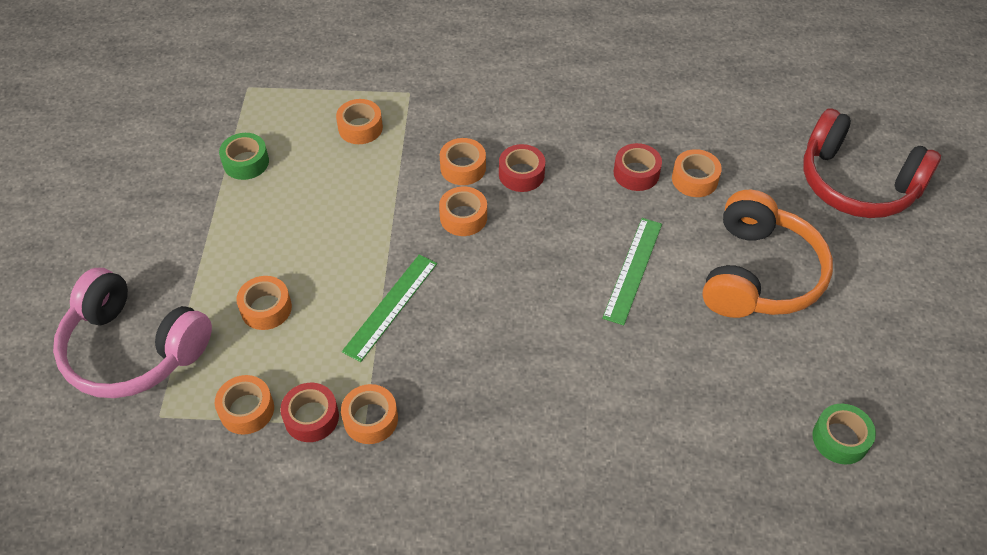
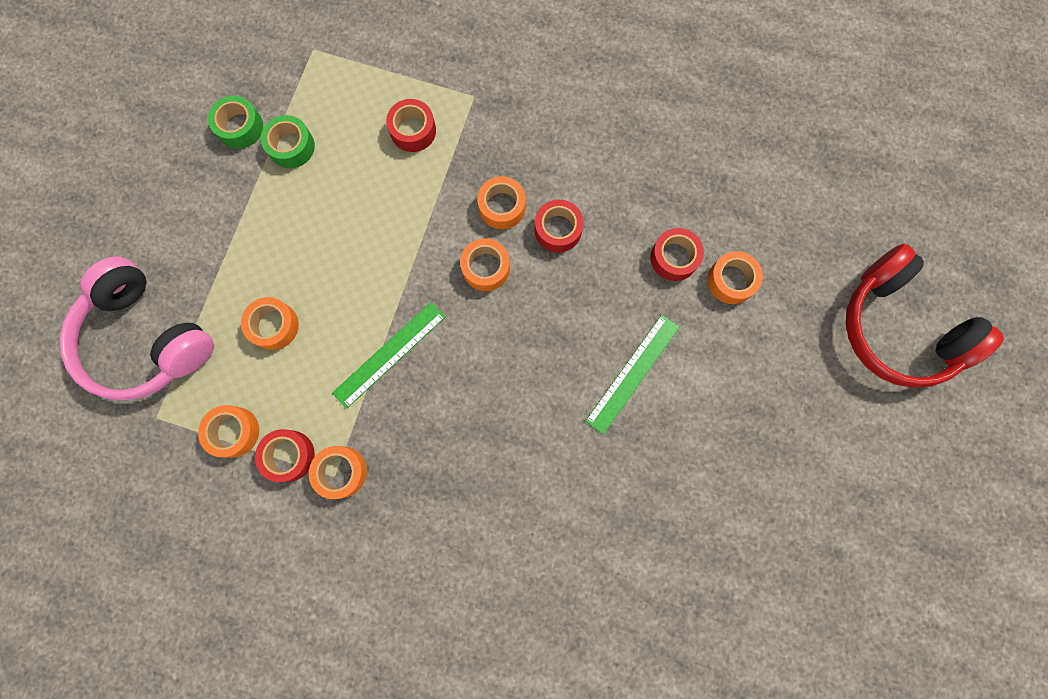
camera: 15 degrees right, 25 degrees up
orange tape [336,99,383,144] -> red tape [386,99,436,152]
orange headphones [702,190,833,318] -> none
green tape [812,404,876,465] -> green tape moved to [208,96,263,149]

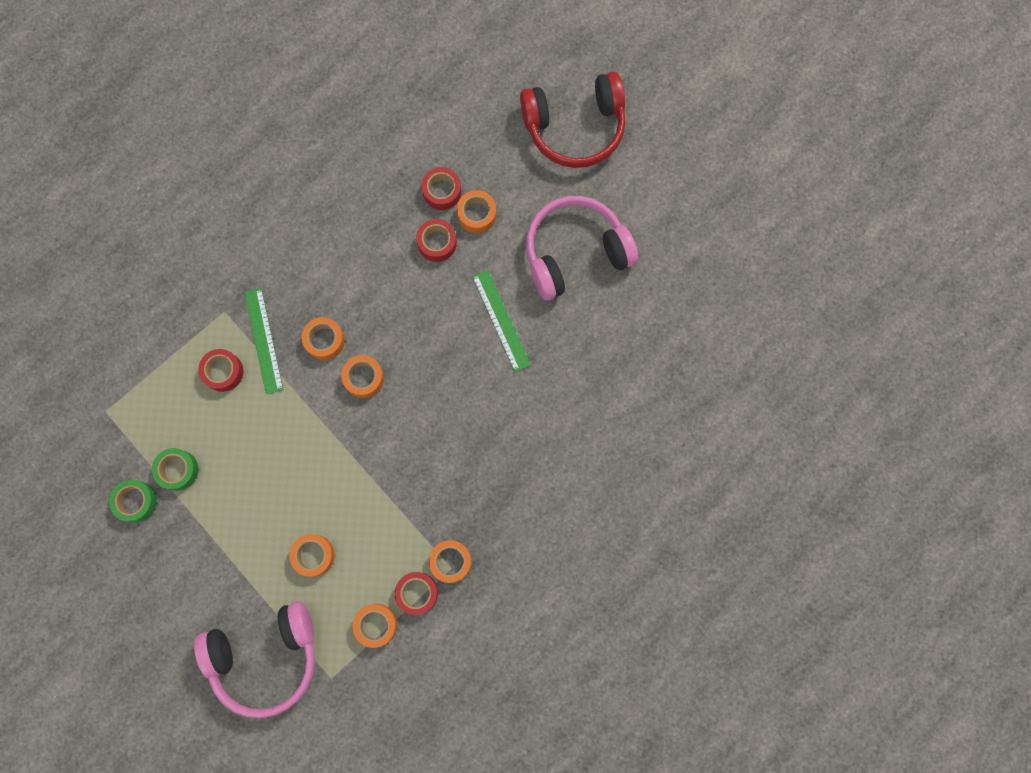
camera: 60 degrees left, 0 degrees up
green ruler [332,302,446,409] -> green ruler moved to [244,288,284,394]
red tape [535,199,584,253] -> red tape moved to [421,167,462,210]
none -> pink headphones [526,196,639,300]

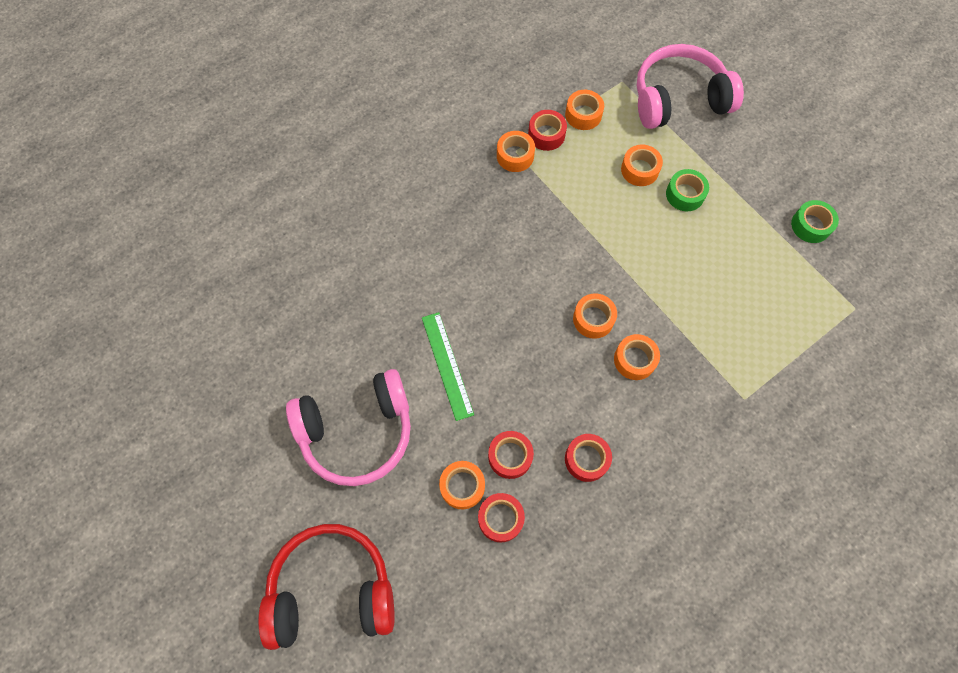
camera: 175 degrees left, 10 degrees down
green tape [152,448,198,491] -> green tape moved to [666,169,709,211]
red tape [198,349,243,392] -> red tape moved to [565,434,612,482]
green ruler [244,288,284,394] -> none

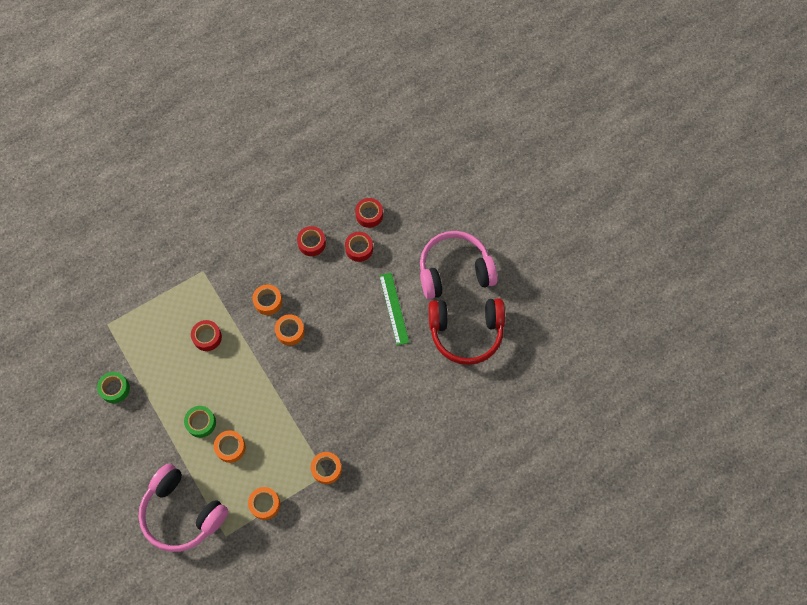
camera: 175 degrees left, 0 degrees up
red headphones [258,524,395,650] -> red headphones moved to [429,298,505,365]
orange tape [439,461,485,509] -> none
red tape [528,110,567,151] -> red tape moved to [191,320,222,351]
pink headphones [637,44,744,129] -> pink headphones turned 45 degrees clockwise [138,463,228,552]

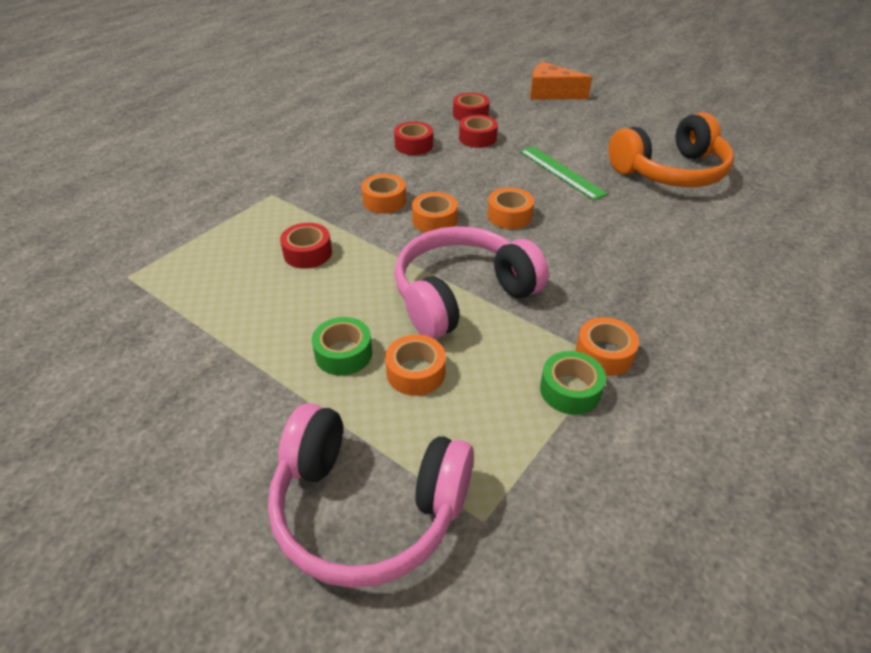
camera: 20 degrees left, 25 degrees down
green tape [97,372,130,403] -> green tape moved to [540,351,606,415]
orange tape [248,487,280,520] -> orange tape moved to [487,187,534,229]
pink headphones [420,231,497,299] -> pink headphones moved to [394,226,549,339]
red headphones [429,298,505,365] -> orange headphones [608,112,734,187]
none -> orange cheese [530,62,592,100]

